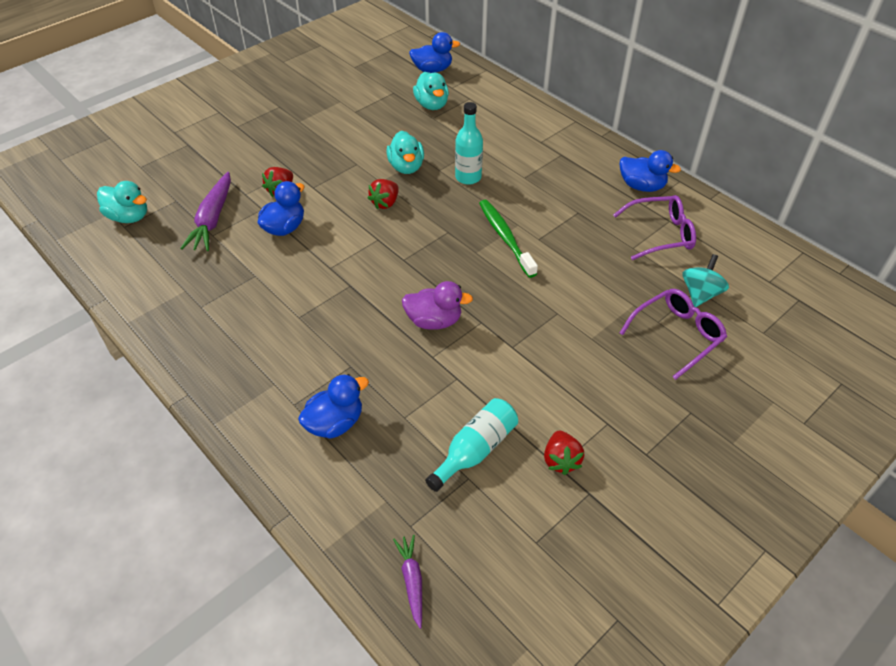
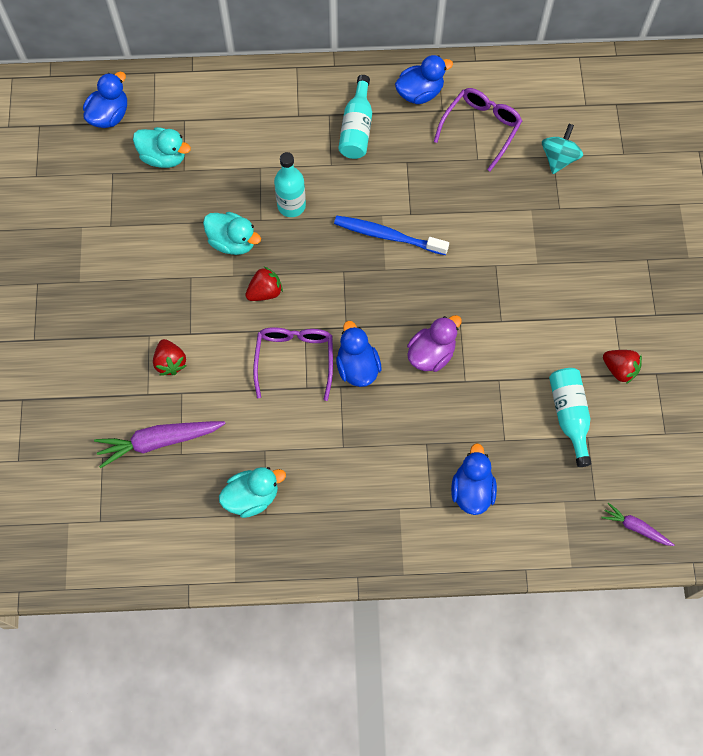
camera: 50 degrees left, 20 degrees up
turquoise duck [97,181,147,223] -> turquoise duck moved to [219,467,286,518]
purple carrot [180,172,231,251] -> purple carrot turned 120 degrees clockwise [94,421,225,468]
blue duck [258,181,304,236] -> blue duck moved to [336,321,381,387]
red strawberry [368,179,399,209] -> red strawberry turned 105 degrees counterclockwise [245,267,283,301]
green toothbrush [479,200,538,278] -> blue toothbrush [334,216,449,255]
purple glasses [620,289,727,380] -> purple glasses moved to [253,327,333,401]
turquoise spinning top [682,254,729,307] -> turquoise spinning top turned 45 degrees clockwise [542,124,583,174]
none -> turquoise bottle [338,75,372,159]

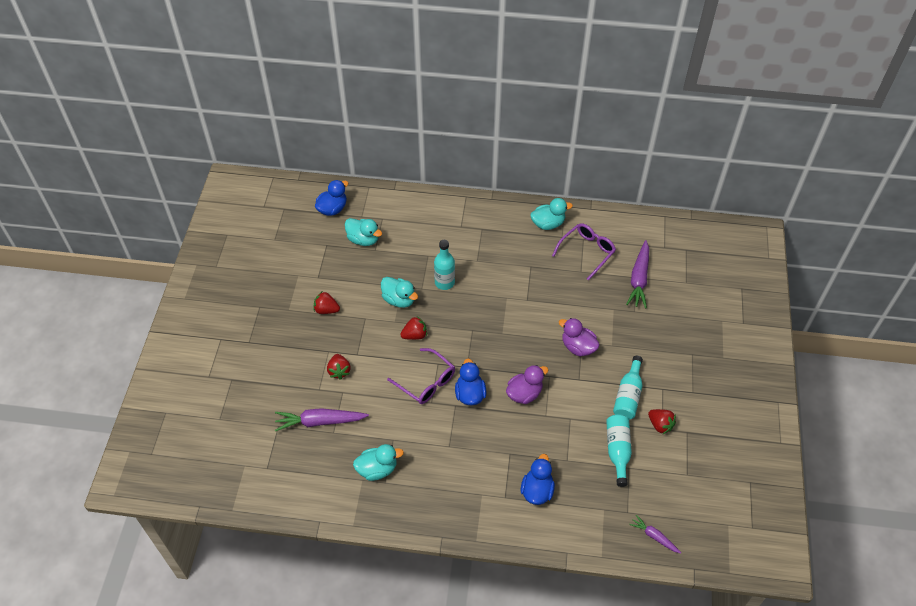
camera: 10 degrees right, 15 degrees down
purple glasses [253,327,333,401] -> purple glasses turned 120 degrees clockwise [387,348,455,404]
blue toothbrush [334,216,449,255] -> none
turquoise bottle [338,75,372,159] -> turquoise bottle moved to [613,356,643,420]
blue duck [395,55,453,104] -> turquoise duck [530,198,573,230]
turquoise spinning top [542,124,583,174] -> purple carrot [626,240,649,308]
none -> red strawberry [314,292,340,314]
none -> purple duck [559,318,600,357]

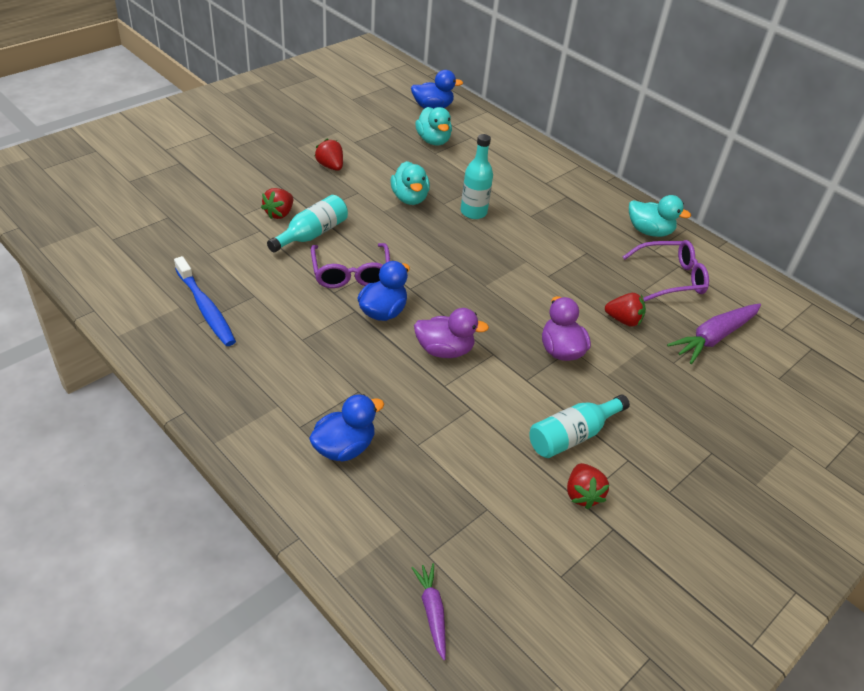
camera: 35 degrees right, 10 degrees down
purple carrot [275,408,369,432] -> none
turquoise duck [353,444,404,481] -> blue toothbrush [174,256,236,346]
red strawberry [400,316,427,340] -> red strawberry moved to [605,293,646,327]
turquoise bottle [606,414,632,487] -> turquoise bottle moved to [267,195,348,252]

